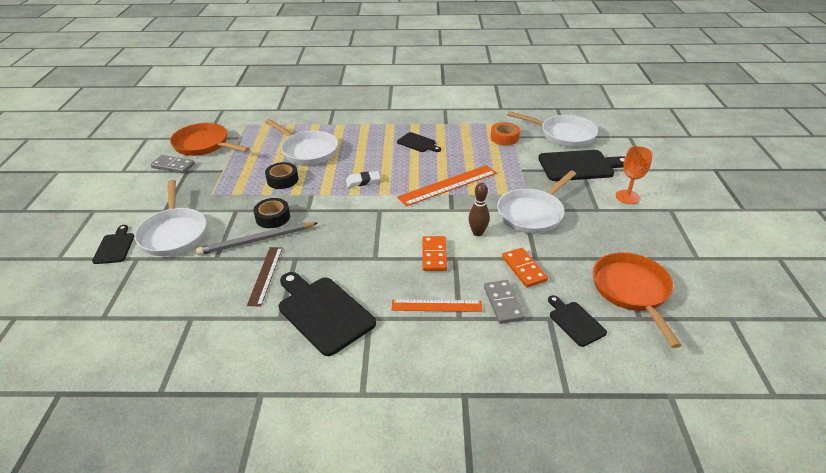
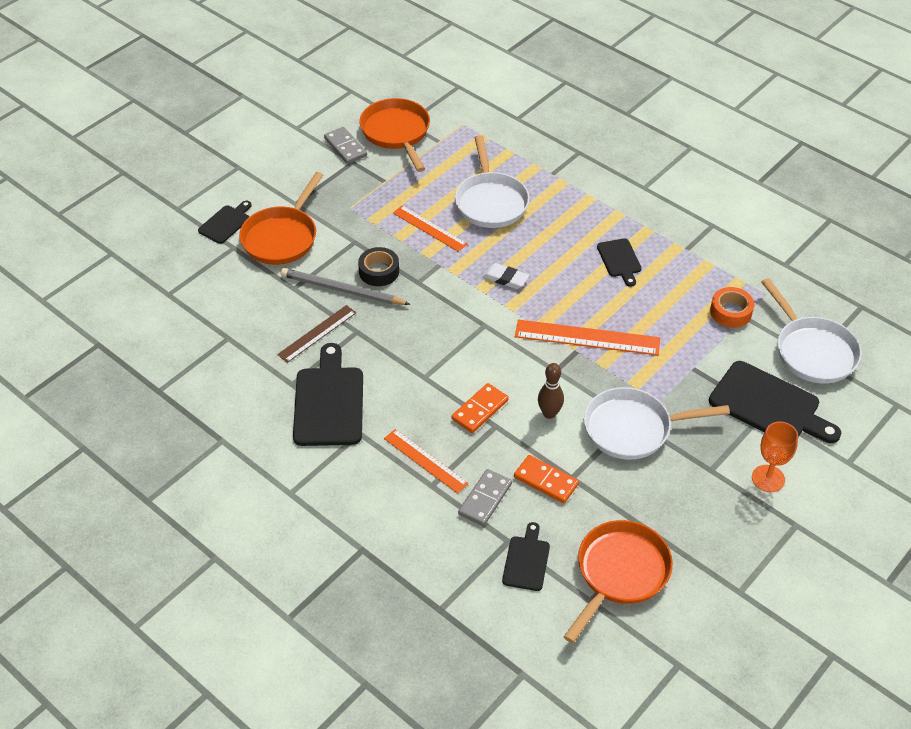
camera: 40 degrees right, 10 degrees up
white pan [134,180,207,256] -> orange pan [239,172,323,265]
black tape [265,162,298,189] -> orange ruler [393,206,467,252]
orange domino [502,248,548,288] -> orange domino turned 75 degrees counterclockwise [514,455,579,503]

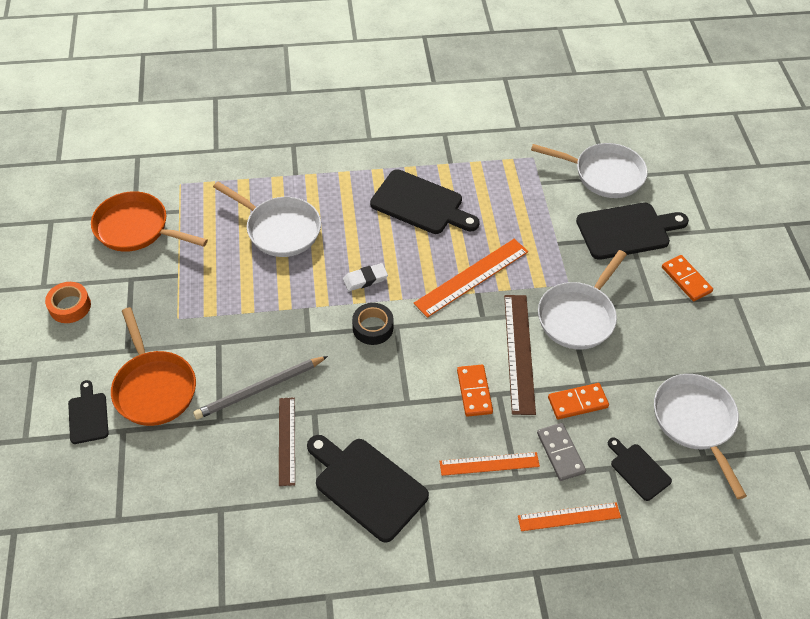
camera: 50 degrees left, 5 degrees up
grey domino [324,127,367,164] -> none
black tape [358,247,399,286] -> black tape moved to [352,303,394,345]
orange ruler [393,206,467,252] -> orange ruler moved to [518,502,621,531]
brown bowling pin [538,363,564,419] -> brown ruler [504,295,536,415]
orange pan [564,520,673,643] -> white pan [654,374,747,499]
black cutting board [597,238,641,287] -> black cutting board [370,169,480,234], size x1.83
orange tape [710,287,754,328] -> orange tape moved to [45,282,91,323]
orange goblet [752,421,798,492] -> orange domino [662,255,713,301]

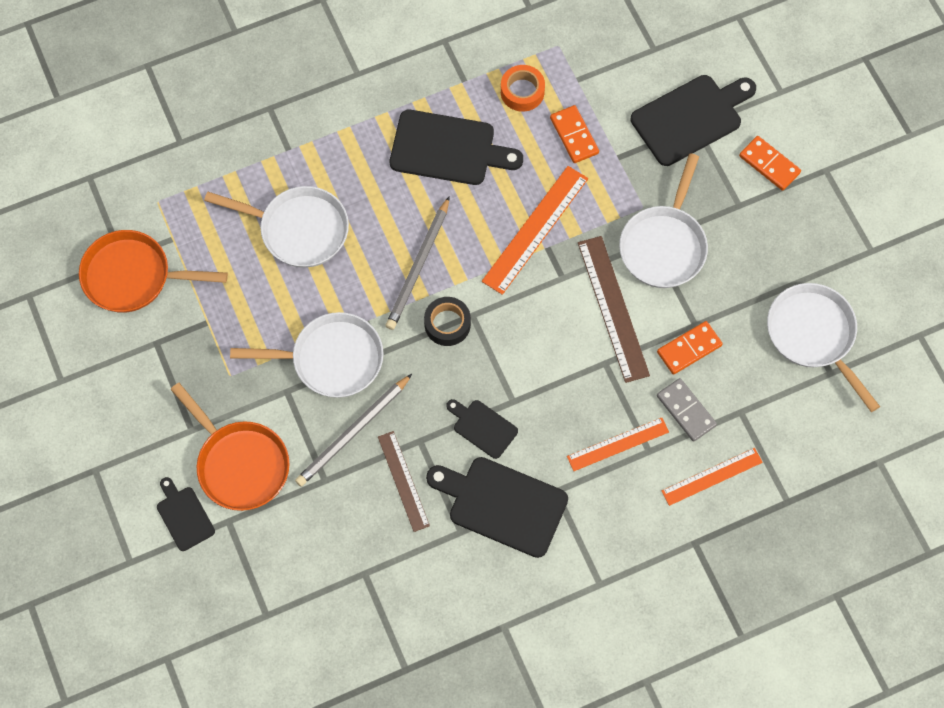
camera: 15 degrees left, 15 degrees up
orange tape [45,282,91,323] -> orange tape moved to [501,65,545,112]
white eraser [343,263,388,291] -> grey pencil [386,196,450,330]
orange domino [457,365,493,417] -> orange domino moved to [550,105,599,163]
white pan [531,143,648,198] -> white pan moved to [230,312,384,398]
black cutting board [608,438,672,501] -> black cutting board moved to [446,399,518,459]

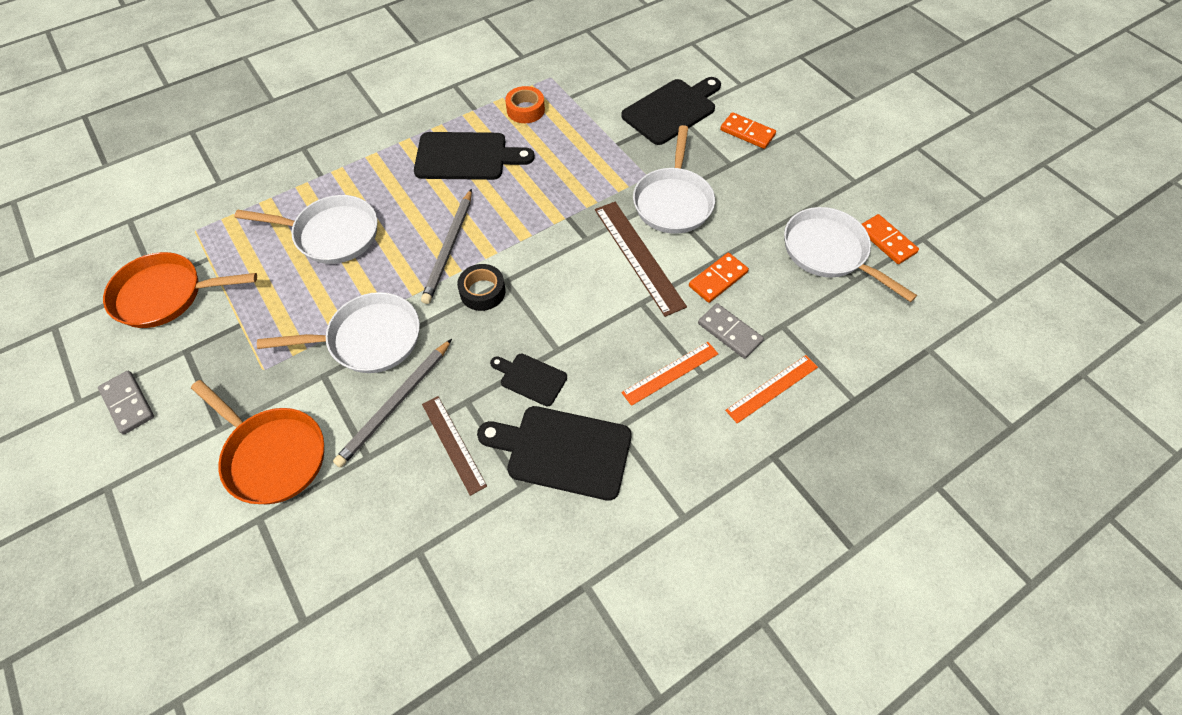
camera: 10 degrees left, 10 degrees down
black cutting board [157,477,215,551] -> none
orange ruler [482,166,588,295] -> none
orange domino [550,105,599,163] -> orange domino moved to [862,214,919,264]
none -> grey domino [98,371,154,435]

